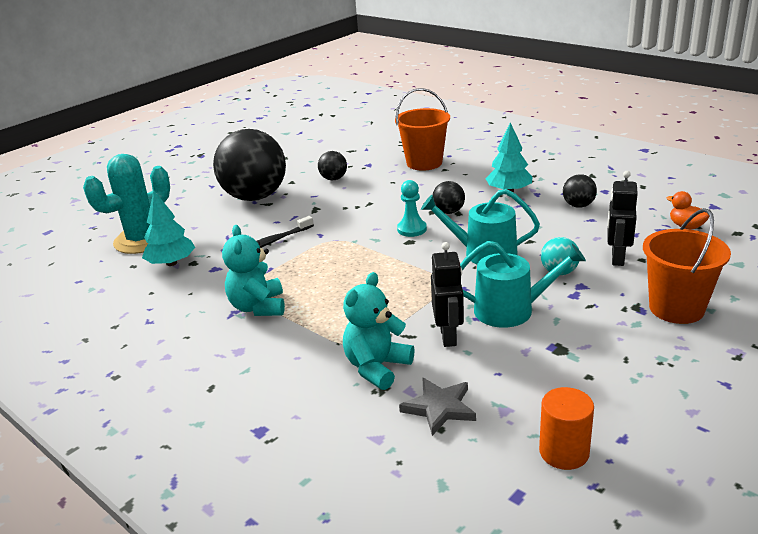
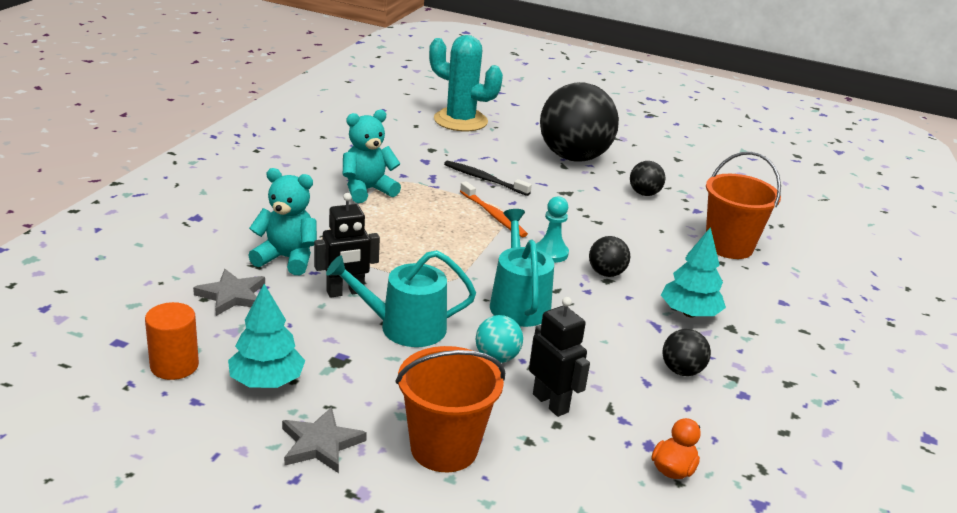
camera: 65 degrees right, 0 degrees up
turquoise tree [142,191,195,266] -> turquoise tree moved to [228,284,305,388]
turquoise watering can [460,241,586,328] -> turquoise watering can turned 105 degrees clockwise [326,250,476,347]
black robot [608,171,638,266] -> black robot turned 60 degrees clockwise [529,297,590,417]
none -> grey star [282,407,367,473]
none -> orange toothbrush [460,181,528,237]

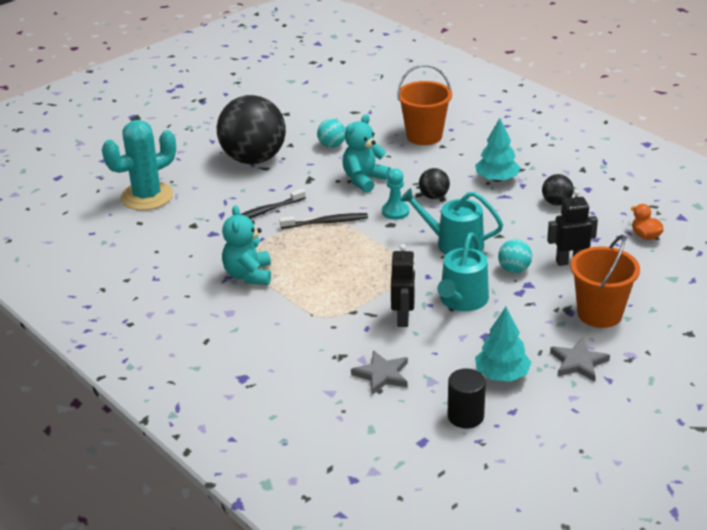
camera: 60 degrees left, 5 degrees up
orange cylinder [145,302,199,380] -> black cylinder [448,368,486,428]
turquoise teddy bear [248,168,317,275] -> turquoise teddy bear moved to [343,114,391,193]
orange toothbrush [460,181,528,237] -> black toothbrush [279,213,368,229]
black ball [630,161,665,196] -> turquoise ball [317,119,346,148]

